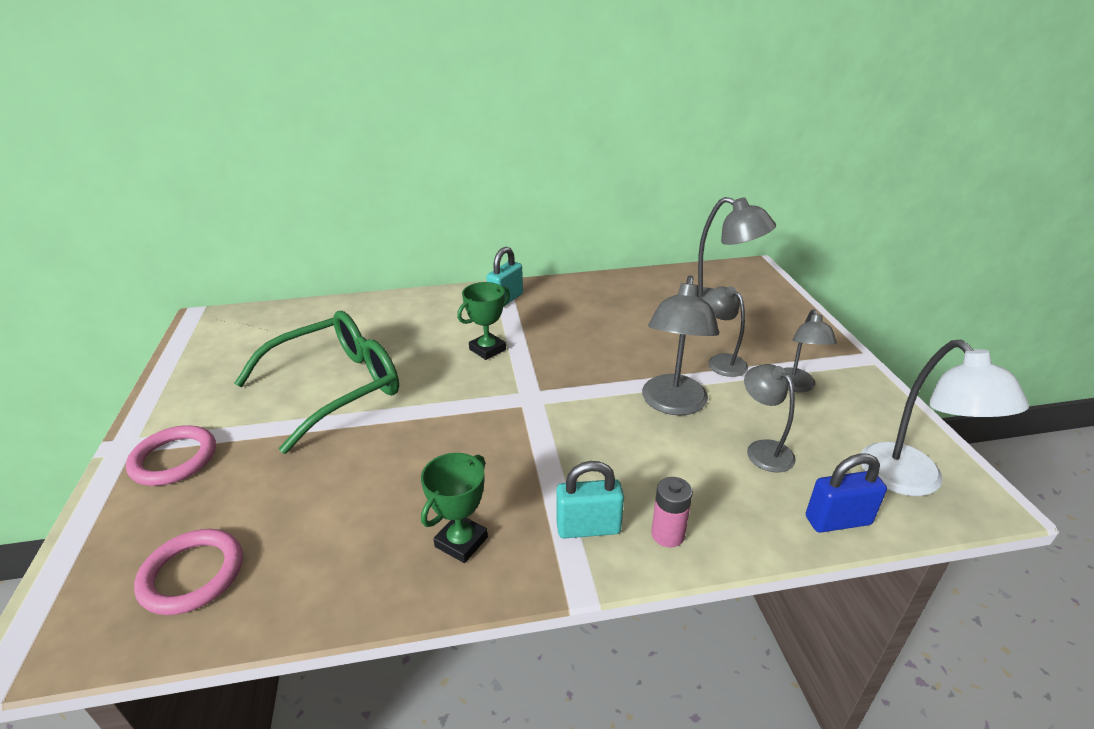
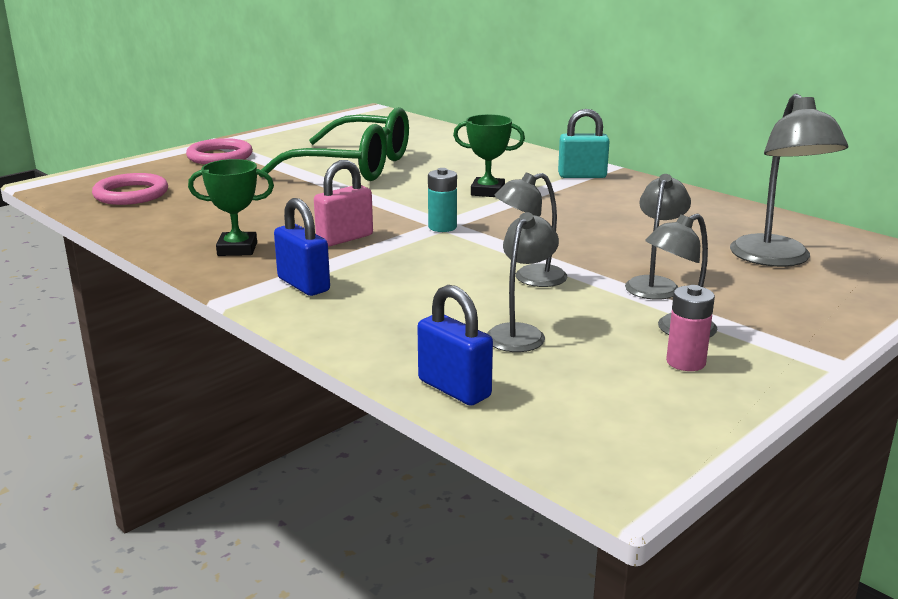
camera: 55 degrees right, 10 degrees down
turquoise padlock [556,461,624,538] -> blue padlock [274,198,330,296]
grey lamp [642,275,719,415] -> grey lamp [494,172,567,287], size x0.64
pink battery [651,477,693,548] -> pink battery moved to [666,285,715,371]
white lamp [861,340,1029,496] -> none
none -> pink padlock [314,160,373,246]
none -> turquoise battery [428,168,457,232]

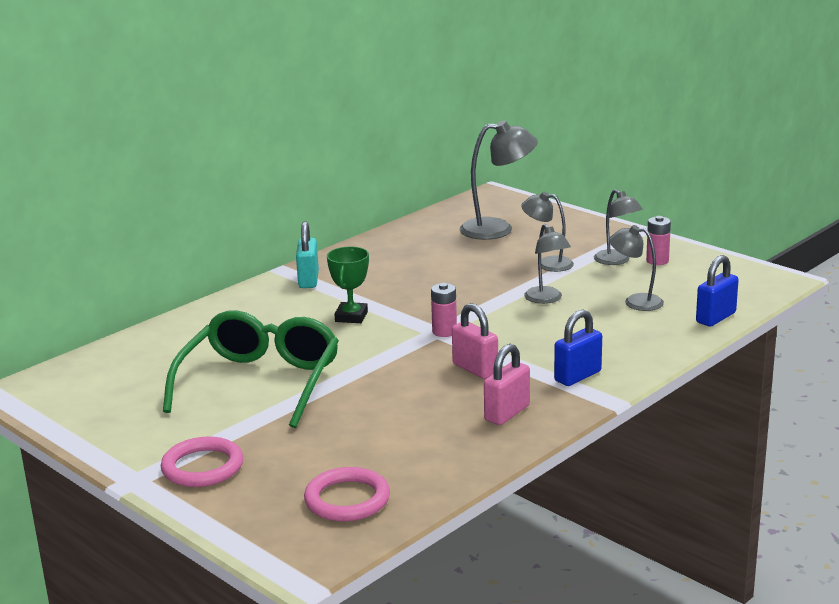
camera: 90 degrees left, 0 degrees up
green trophy [188,159,274,256] -> pink padlock [484,344,530,425]
turquoise battery [428,168,457,232] -> pink battery [431,283,457,337]

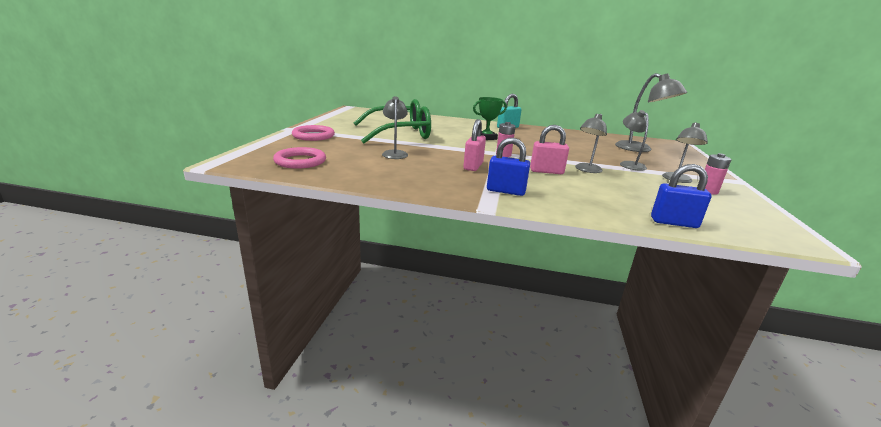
camera: 55 degrees right, 0 degrees up
pink padlock [484,344,530,425] -> pink padlock moved to [530,125,569,174]
grey lamp [609,225,664,311] -> grey lamp moved to [382,96,408,159]

